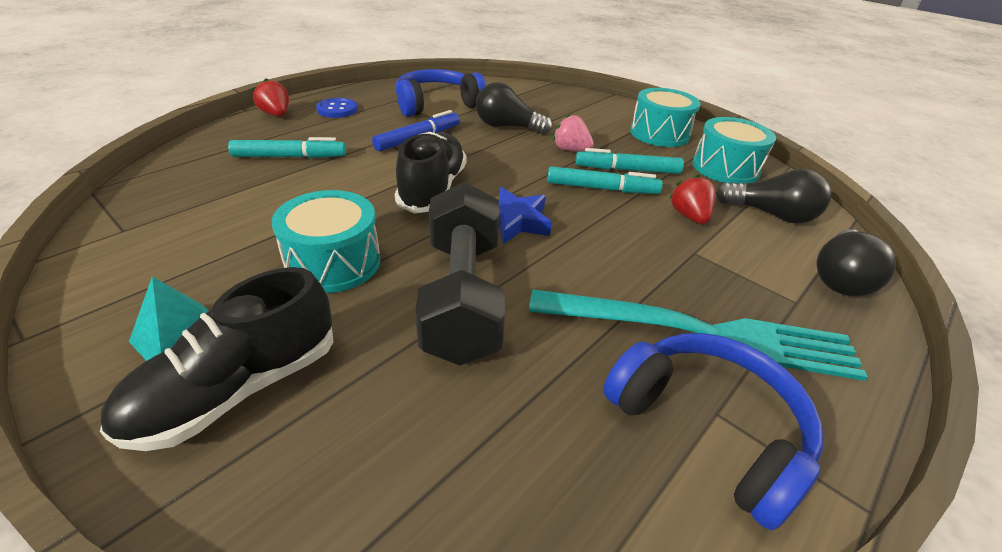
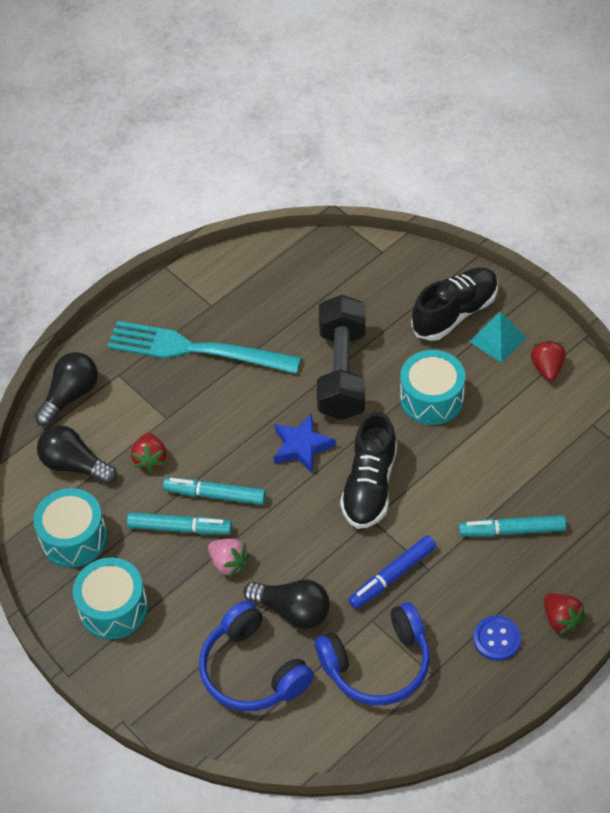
camera: 170 degrees left, 15 degrees up
blue headphones [603,333,823,530] -> blue headphones moved to [199,601,314,711]
none -> red strawberry [531,340,566,381]

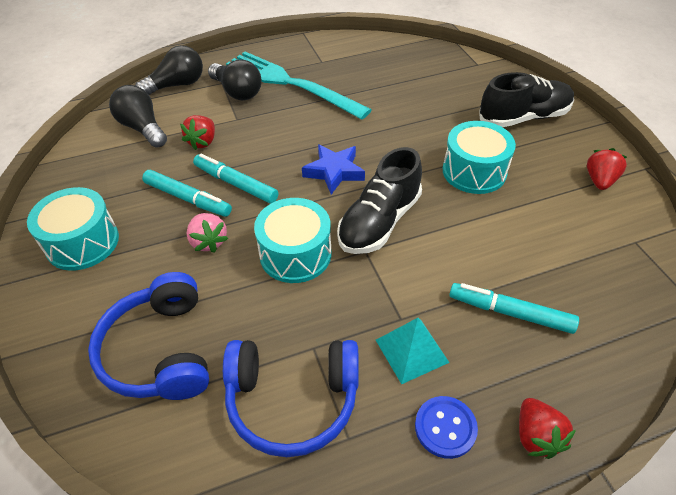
camera: 20 degrees right, 5 degrees down
turquoise drum [33,488,107,567] -> turquoise drum moved to [254,198,331,283]
black light bulb [243,579,330,629] -> black light bulb moved to [208,59,262,101]
black dumbbell [317,295,366,420] -> none
blue marker [349,535,436,609] -> none
turquoise pyramid [470,311,526,363] -> turquoise pyramid moved to [376,318,449,384]

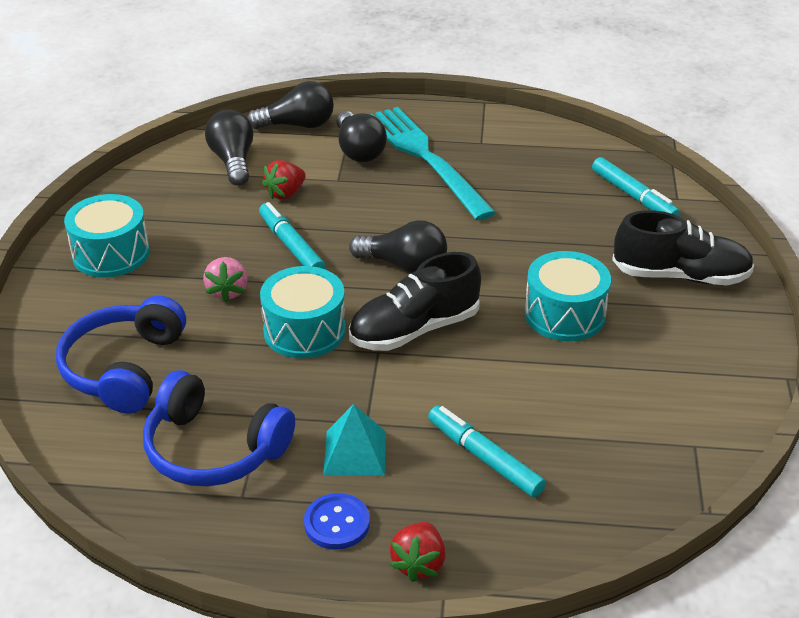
camera: 25 degrees right, 10 degrees down
turquoise marker [142,170,232,217] -> turquoise marker moved to [592,157,680,216]
blue star [302,144,365,194] -> black light bulb [349,220,447,273]
red strawberry [587,148,627,190] -> none

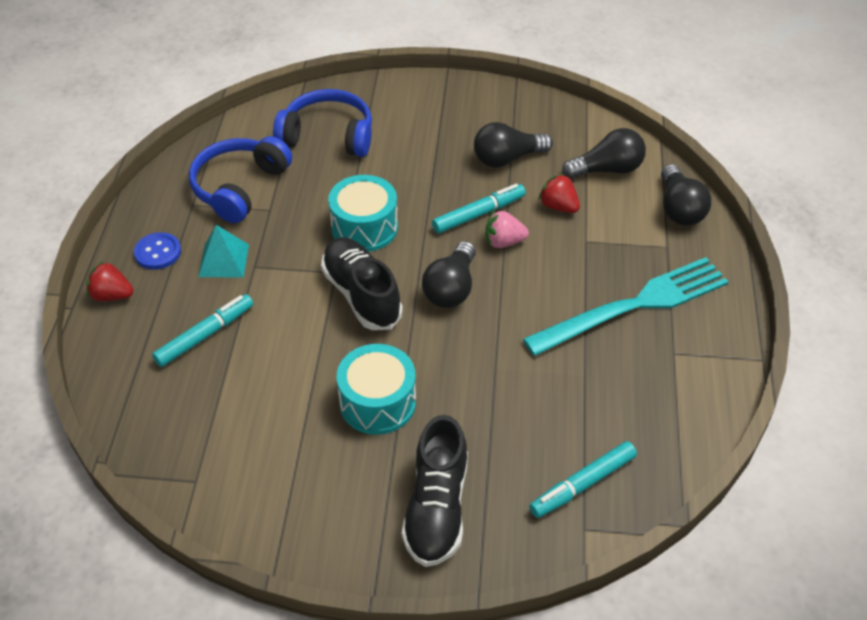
camera: 90 degrees right, 10 degrees up
turquoise drum [64,194,150,278] -> none
pink strawberry [203,257,248,302] -> pink strawberry moved to [485,211,529,248]
black light bulb [336,111,387,162] -> black light bulb moved to [474,122,553,167]

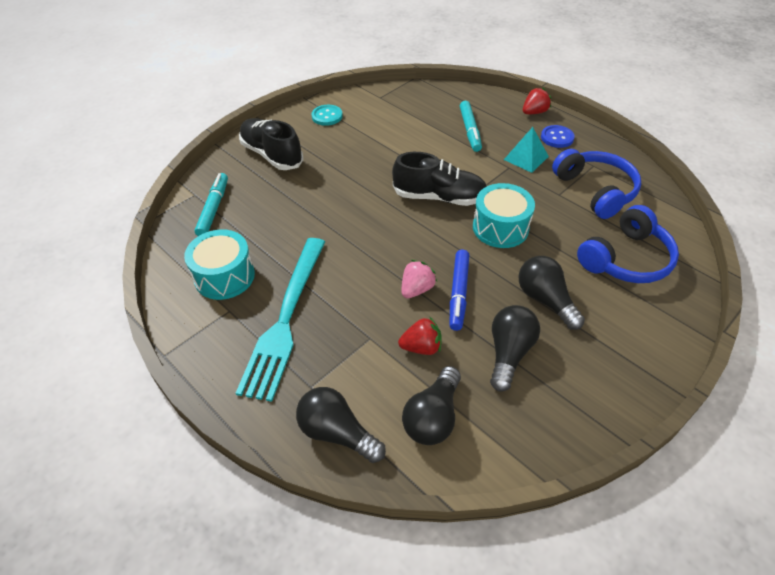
camera: 130 degrees right, 0 degrees up
turquoise drum [337,344,416,435] -> turquoise drum moved to [184,229,255,300]
black light bulb [422,241,476,308] -> black light bulb moved to [519,256,585,330]
turquoise marker [432,184,526,233] -> blue marker [450,250,469,331]
none -> turquoise button [311,105,343,126]

